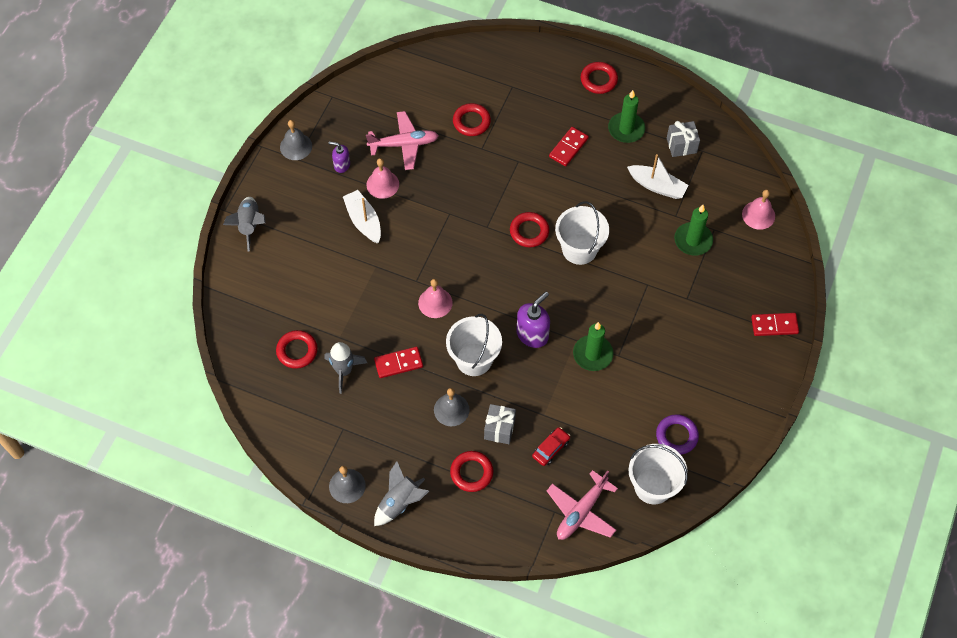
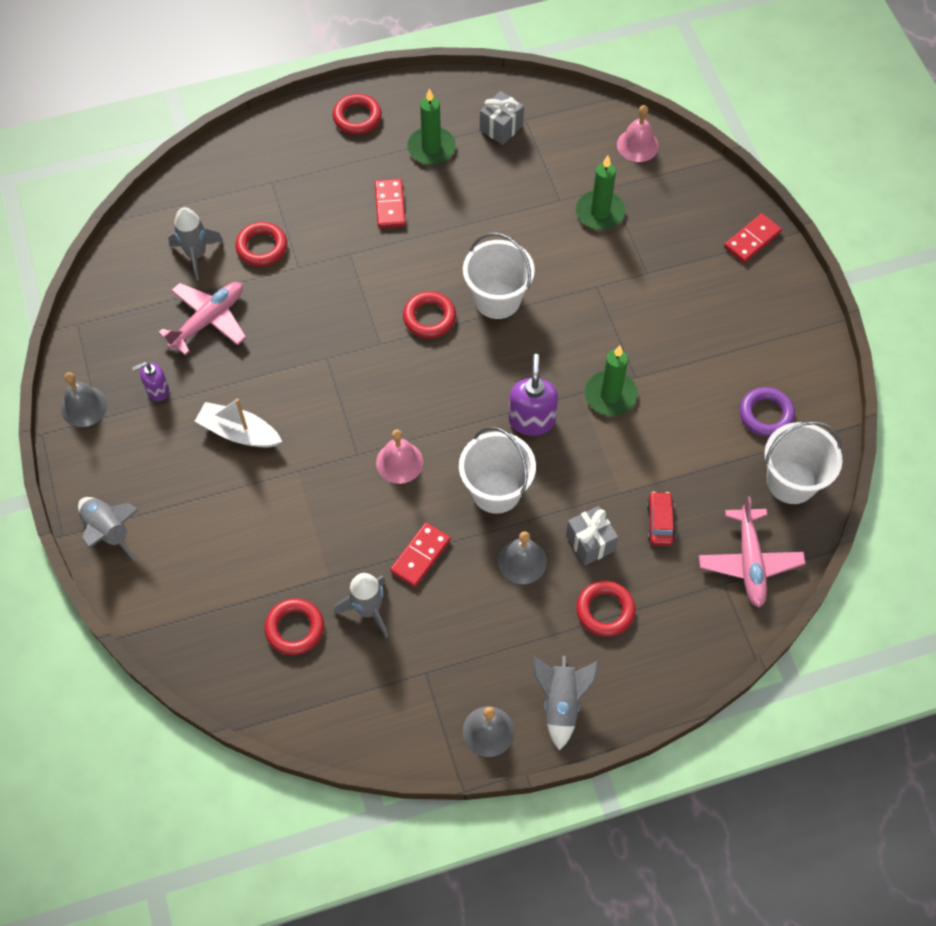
camera: 40 degrees left, 0 degrees up
pink bell [366,158,399,199] -> none
white boat [627,154,689,199] -> none
none -> grey rocket [168,207,223,280]

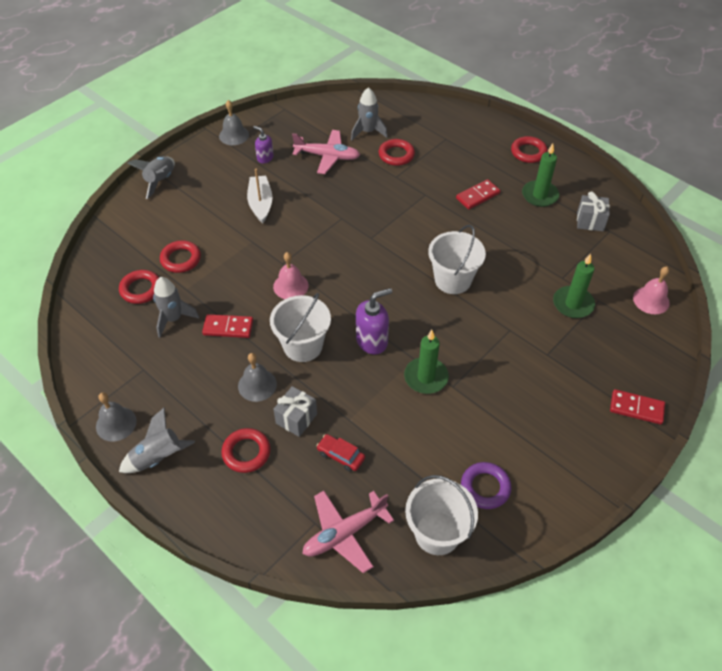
camera: 60 degrees right, 10 degrees down
red ring [403,292,456,338] -> red ring moved to [160,240,201,273]
red car [647,492,675,546] -> red car turned 120 degrees counterclockwise [316,434,365,472]

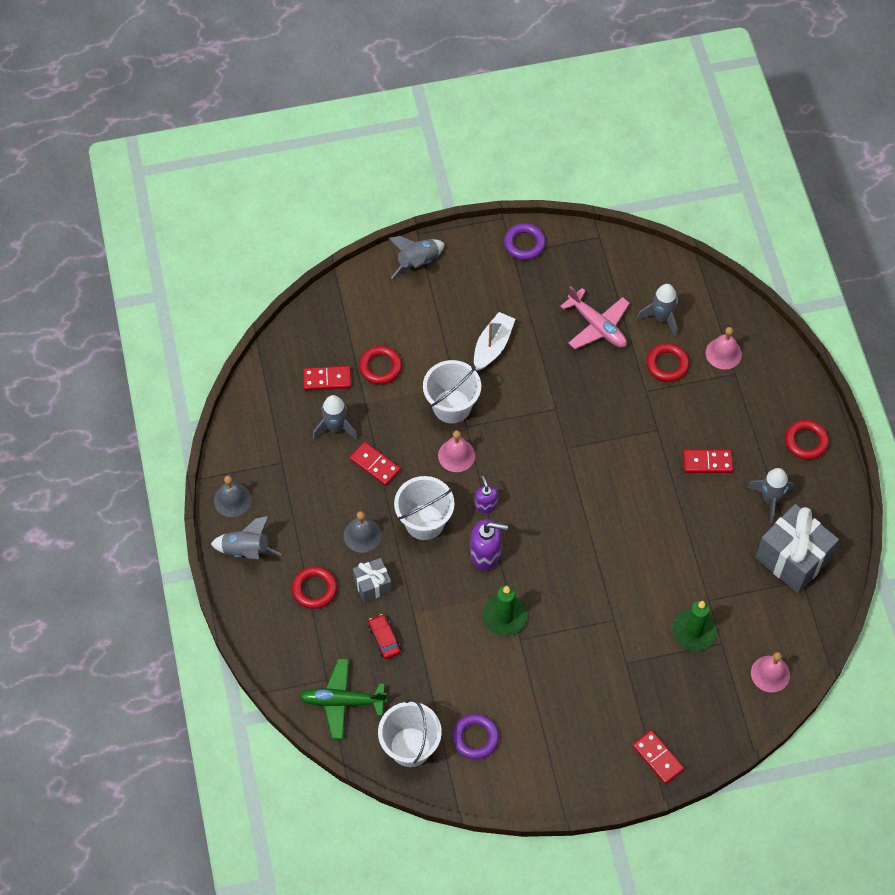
camera: 35 degrees right, 10 degrees up
red ring [119,270,159,304] -> red domino [303,366,351,391]
grey bell [219,100,249,145] -> purple ring [504,223,546,260]
purple soap dispenser [253,126,274,163] -> purple soap dispenser moved to [475,476,498,513]
pink plane [302,491,394,573] -> green plane [299,658,387,740]
white bucket [428,225,486,294] -> white bucket moved to [423,360,481,423]
green candle [522,143,559,207] -> grey rocket [747,468,794,523]
grey gift [577,192,610,231] -> grey gift [755,504,839,593], size x1.86
none -> pink bell [706,327,742,369]

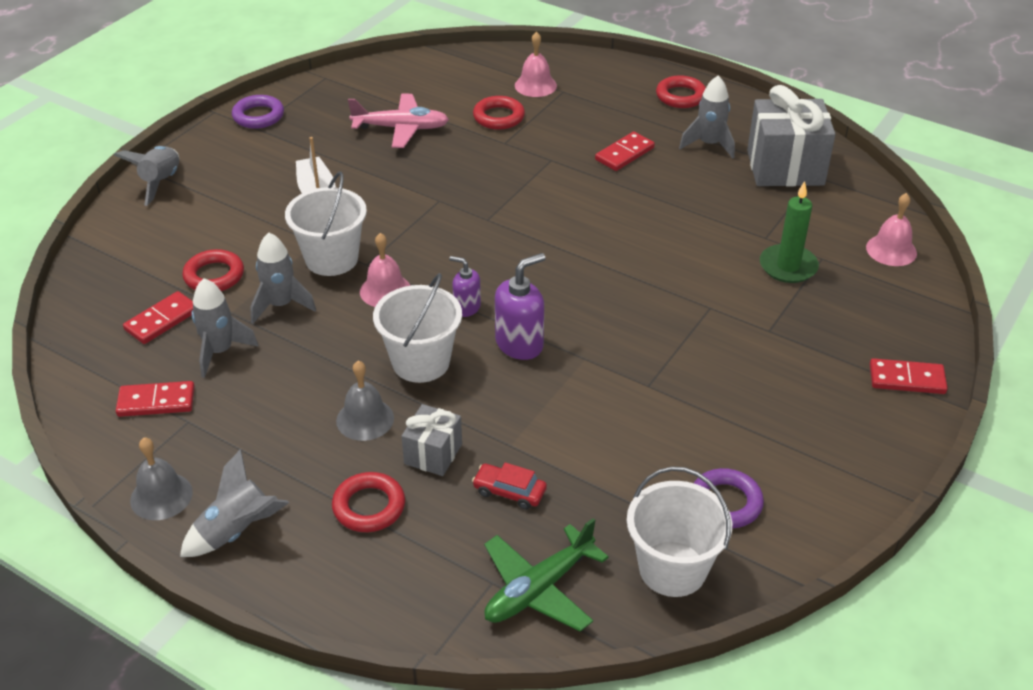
camera: 45 degrees left, 20 degrees down
red domino [350,442,401,486] -> red domino moved to [116,381,195,417]
green candle [482,586,527,636] -> none
grey rocket [637,284,678,337] -> grey rocket moved to [250,233,316,324]

